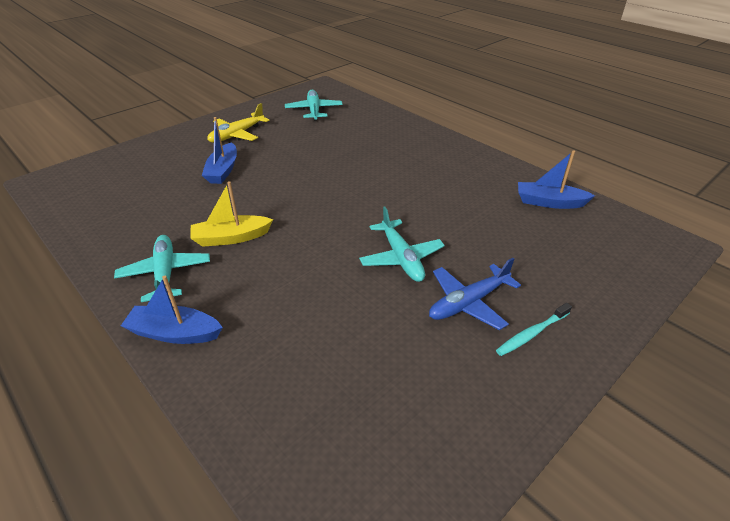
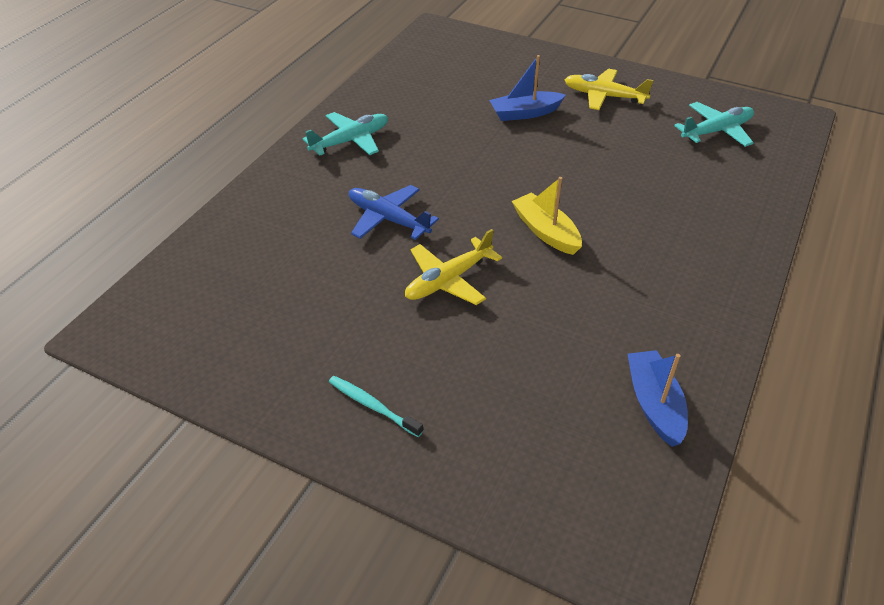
camera: 70 degrees right, 5 degrees up
blue boat [121,276,223,344] -> none
yellow boat [190,181,273,247] -> yellow boat moved to [512,177,582,255]
turquoise plane [359,207,445,282] -> yellow plane [405,229,502,305]
blue plane [429,258,521,330] -> blue plane moved to [349,185,439,240]

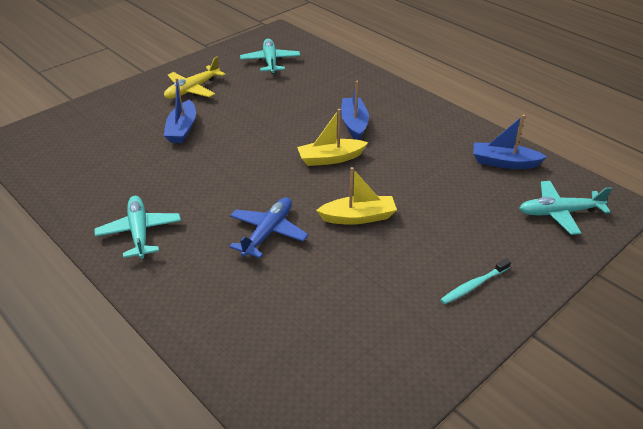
camera: 70 degrees left, 5 degrees down
blue plane [349,185,439,240] -> blue plane turned 150 degrees clockwise [229,197,308,258]
yellow plane [405,229,502,305] -> yellow boat [316,167,397,225]
none -> blue boat [341,81,369,140]
none -> turquoise plane [519,181,612,235]

